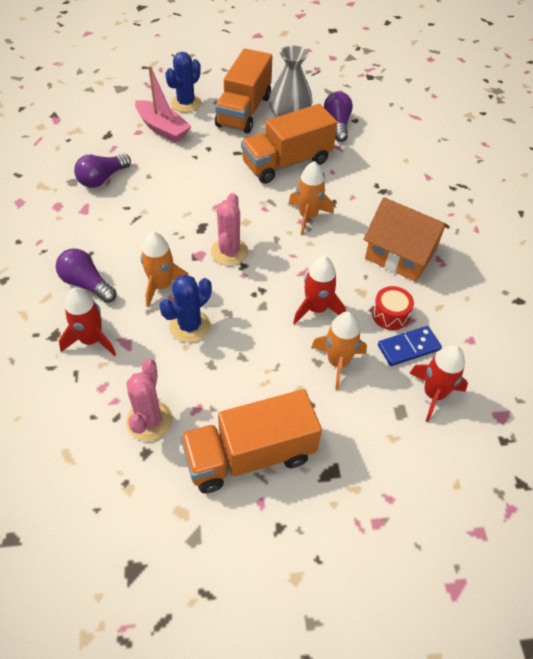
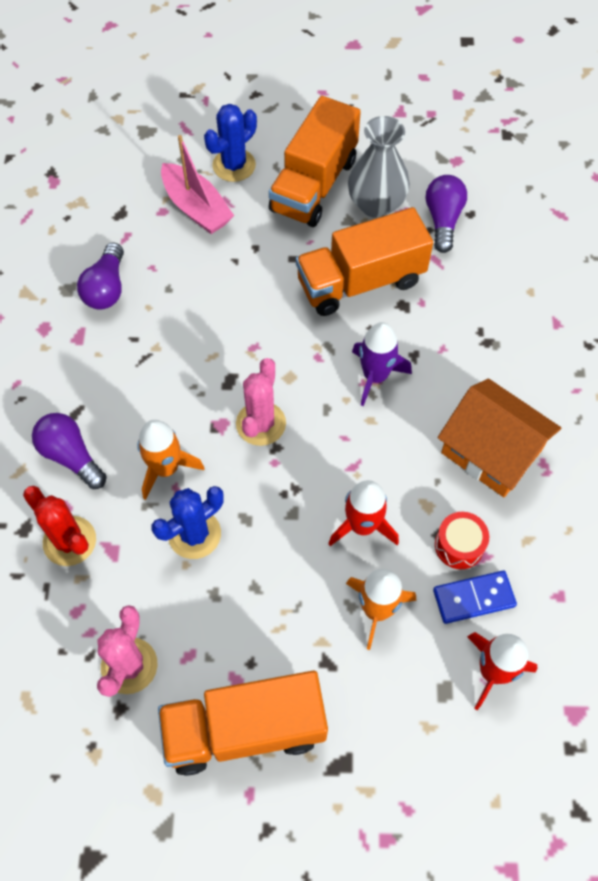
camera: 10 degrees right, 10 degrees up
red rocket [59,288,116,356] -> red cactus [23,486,96,566]
purple light bulb [74,154,131,188] -> purple light bulb turned 45 degrees counterclockwise [77,243,124,310]
orange rocket [289,161,334,235] -> purple rocket [352,322,412,406]

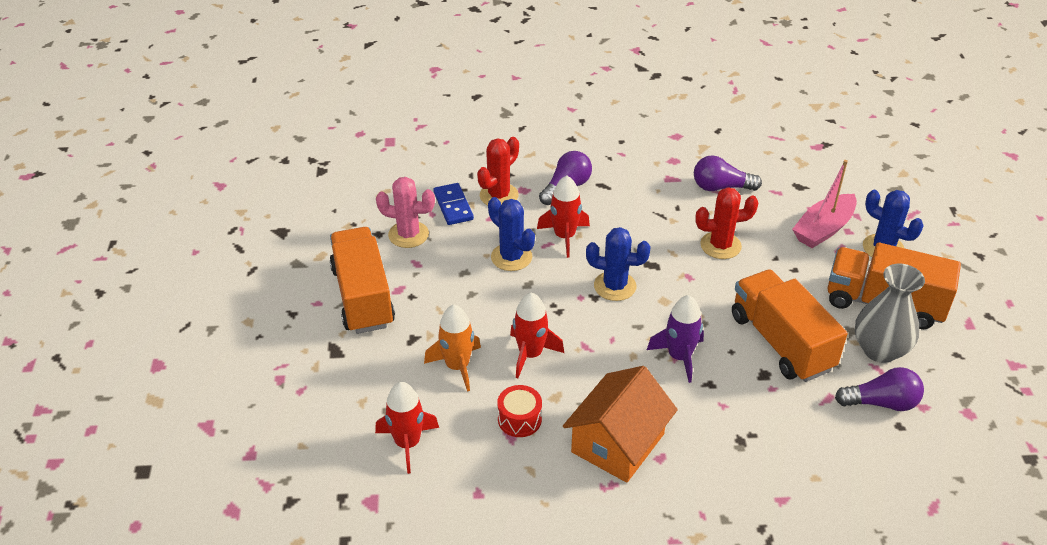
camera: 85 degrees right, 20 degrees down
orange rocket [137,420,205,500] -> red rocket [537,176,590,258]
pink cactus [236,358,286,446] -> blue cactus [586,227,651,301]
blue domino [433,571,517,624] -> blue domino moved to [433,183,474,225]
none -> red cactus [695,187,758,259]

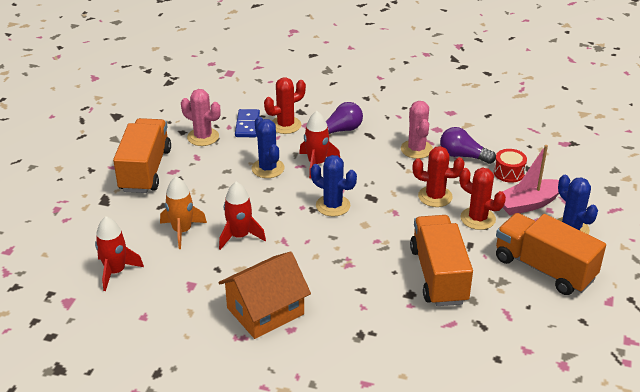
camera: 20 degrees right, 5 degrees down
red drum [497,385,542,437] -> red drum moved to [494,149,527,183]
purple rocket [647,295,704,383] -> none
purple light bulb [835,367,924,411] -> none
grey vase [855,264,925,363] -> none
none -> pink cactus [401,101,433,159]
none -> red cactus [459,167,506,230]

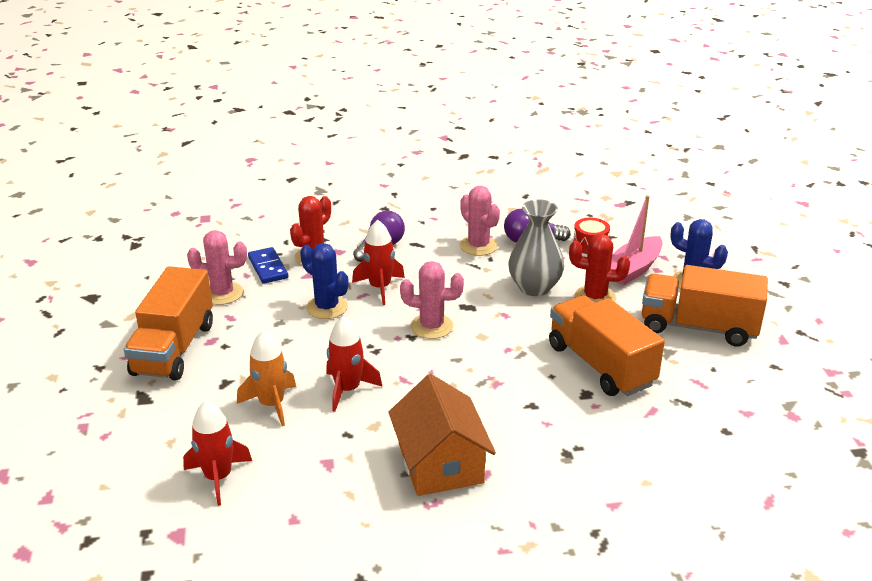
camera: 25 degrees left, 5 degrees down
orange truck [113,118,171,193] -> orange truck turned 150 degrees counterclockwise [124,266,213,381]
orange house [218,251,311,339] -> orange house turned 45 degrees counterclockwise [388,374,496,496]
blue cactus [311,155,357,217] -> pink cactus [400,261,464,339]
red cactus [413,146,465,207] -> grey vase [508,199,564,296]

